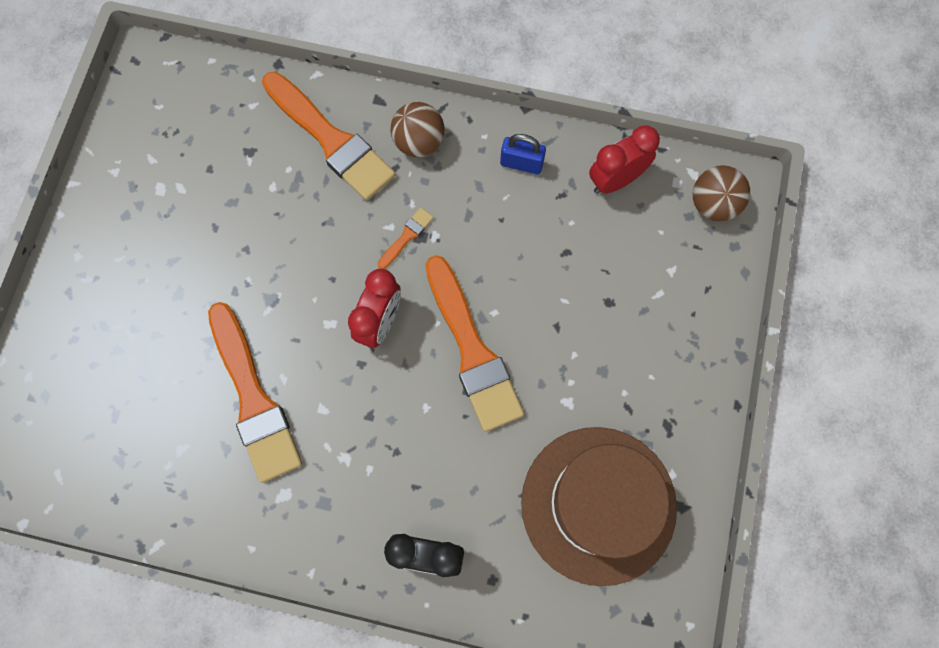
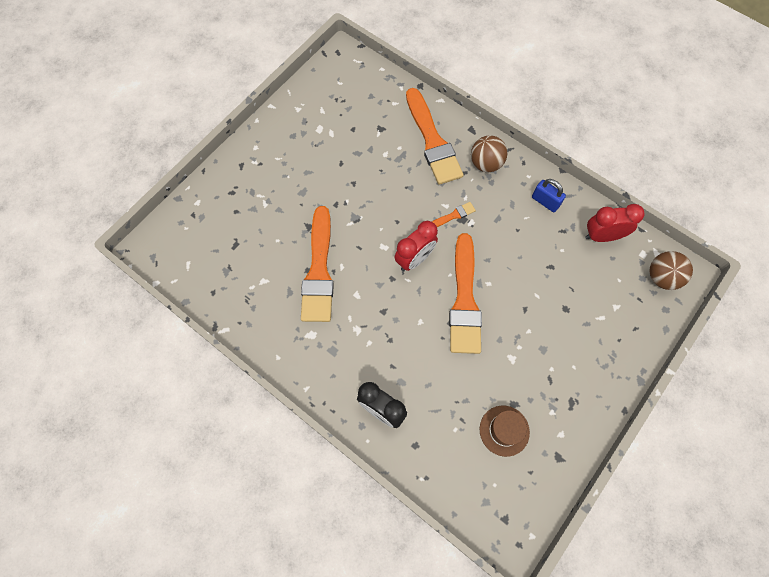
camera: 25 degrees right, 5 degrees down
brown hat [521,427,677,586] -> brown hat [480,406,530,457], size x0.46

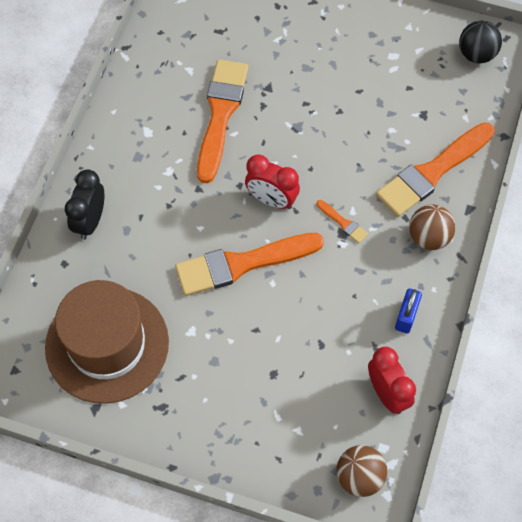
camera: 70 degrees right, 5 degrees down
orange brush [301,206,334,322] -> orange brush turned 120 degrees clockwise [197,59,248,183]
brown hat [480,406,530,457] -> brown hat [45,280,169,404], size x2.17
none -> black ball [459,21,502,63]

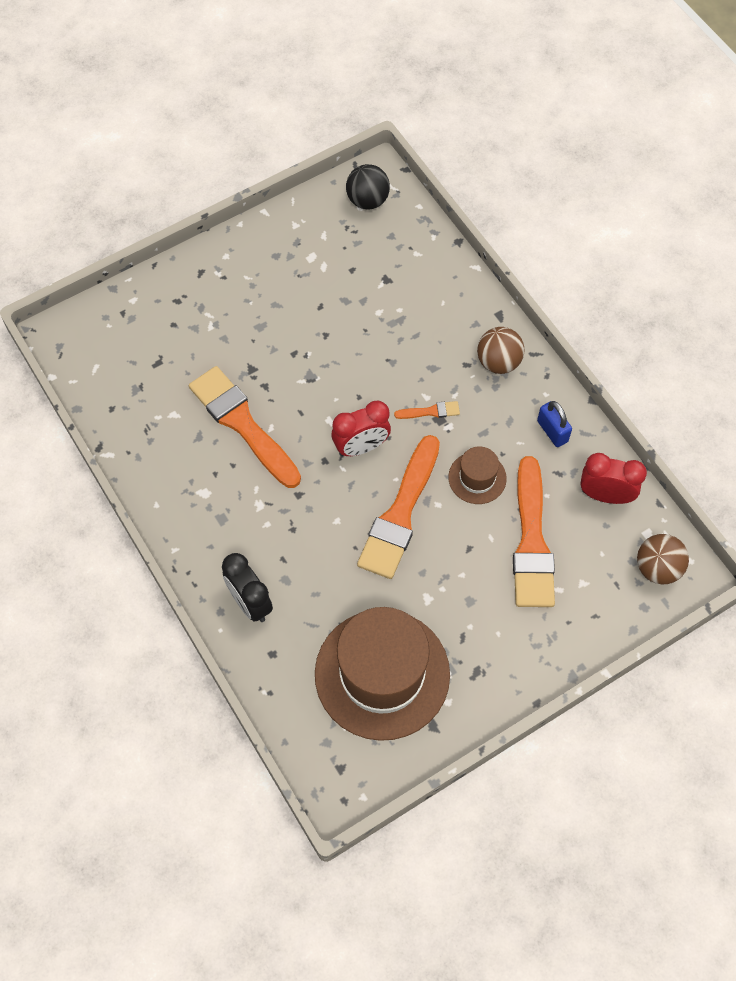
camera: 50 degrees left, 0 degrees up
orange brush [376,122,495,217] -> orange brush moved to [513,456,555,607]
none -> brown hat [448,447,507,504]

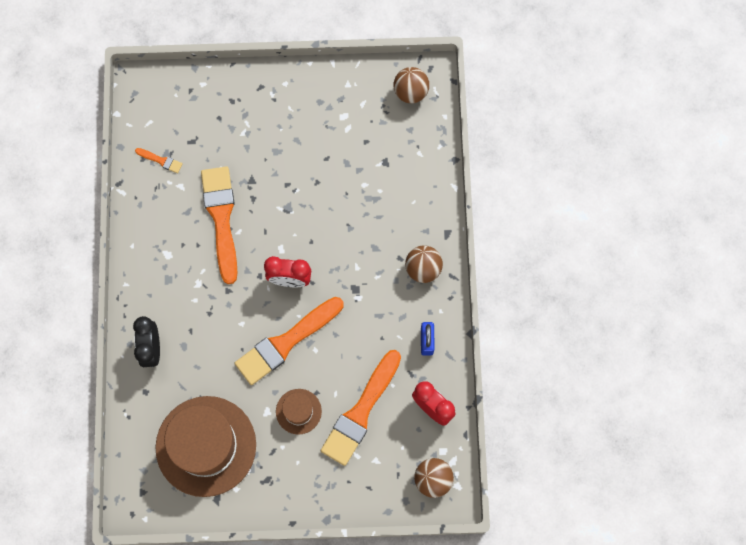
camera: 30 degrees right, 10 degrees up
black ball [346,164,390,209] -> brown ball [394,67,429,103]
orange brush [394,401,460,419] -> orange brush moved to [135,148,183,173]
brown hat [448,447,507,504] -> brown hat moved to [276,389,322,434]

